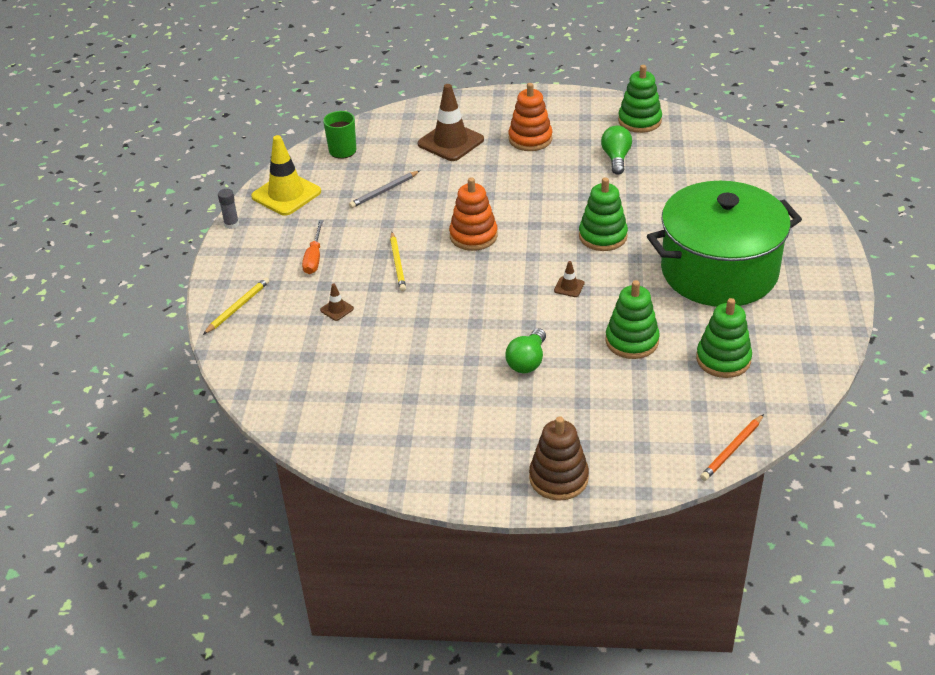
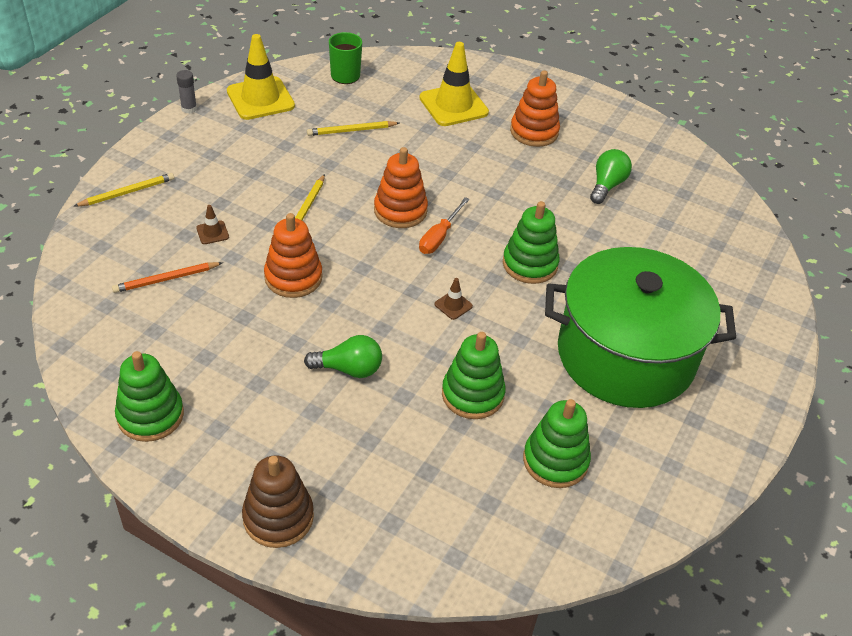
camera: 20 degrees right, 5 degrees up
orange screwdriver [302,220,323,274] -> orange screwdriver moved to [419,197,470,254]
grey pencil [349,171,420,208] -> yellow pencil [307,121,399,136]
brown traffic cone [418,84,484,161] -> yellow traffic cone [419,42,489,126]
green light bulb [505,328,546,373] -> green light bulb turned 135 degrees counterclockwise [304,335,382,378]
green stacking toy [618,65,662,133] -> green stacking toy moved to [115,351,184,442]
orange pencil [700,414,764,481] -> orange pencil moved to [112,262,223,293]
none -> orange stacking toy [264,213,323,298]

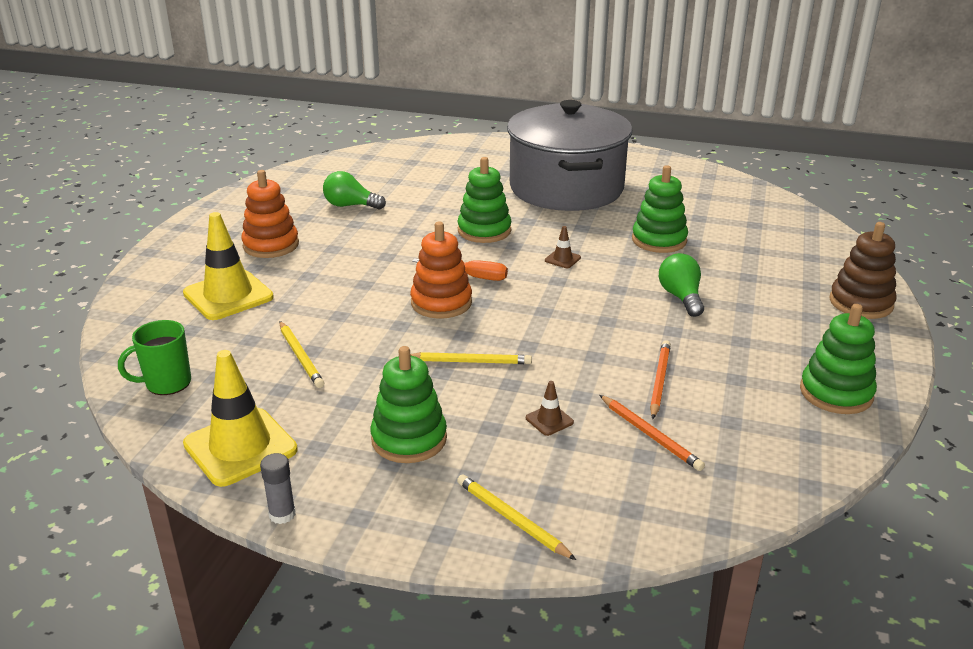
camera: 100 degrees left, 15 degrees down
orange stacking toy [264,213,323,298] -> none
green stacking toy [523,399,591,488] -> green stacking toy moved to [370,346,447,463]
green pot [545,247,736,408] -> grey pot [507,100,632,211]
none -> orange pencil [650,340,671,419]

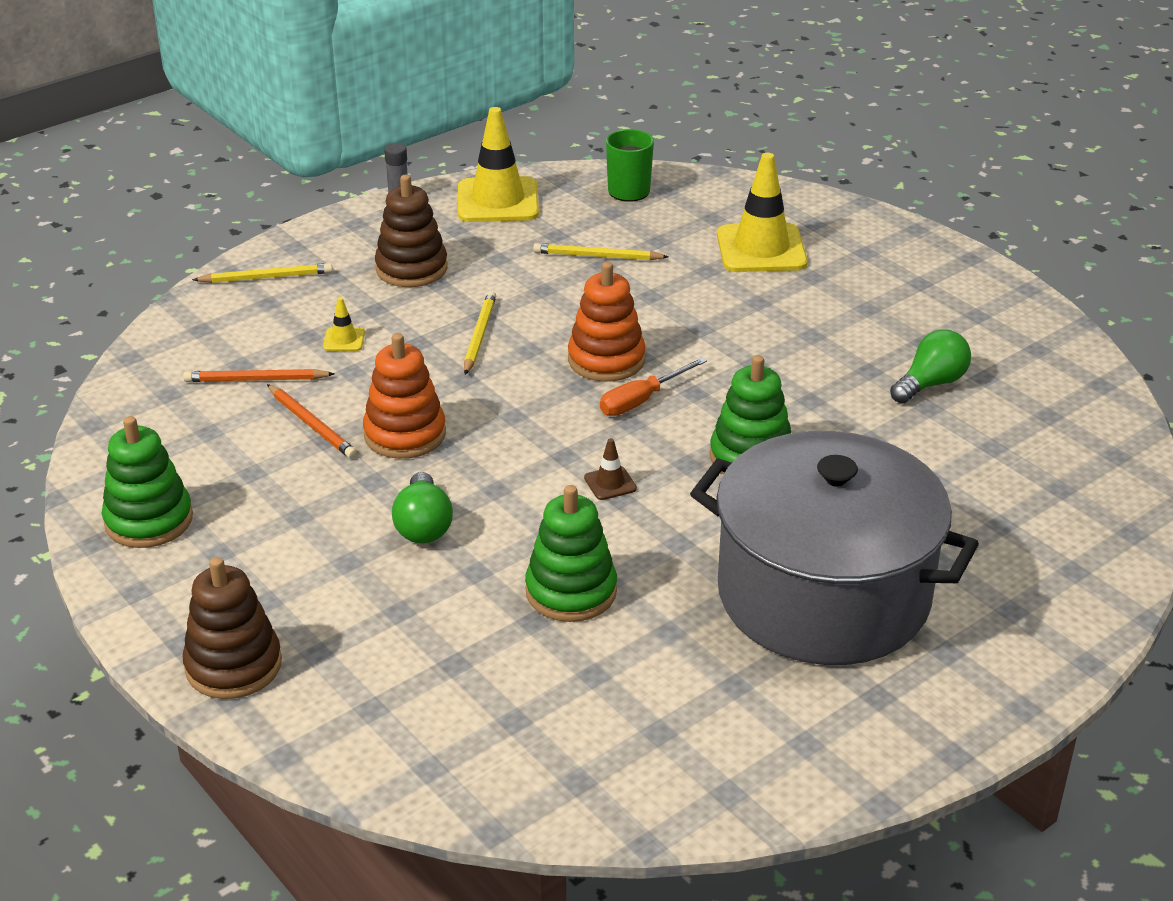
camera: 125 degrees right, 5 degrees up
orange stacking toy [241,170,299,258] -> orange stacking toy moved to [363,333,446,459]
green stacking toy [370,346,447,463] -> brown stacking toy [375,174,448,287]
yellow pencil [410,352,532,364] -> yellow pencil turned 150 degrees clockwise [464,291,496,375]
brown traffic cone [526,381,574,436] -> yellow traffic cone [323,297,365,351]
green light bulb [659,253,704,317] -> green light bulb turned 60 degrees clockwise [392,472,453,543]

